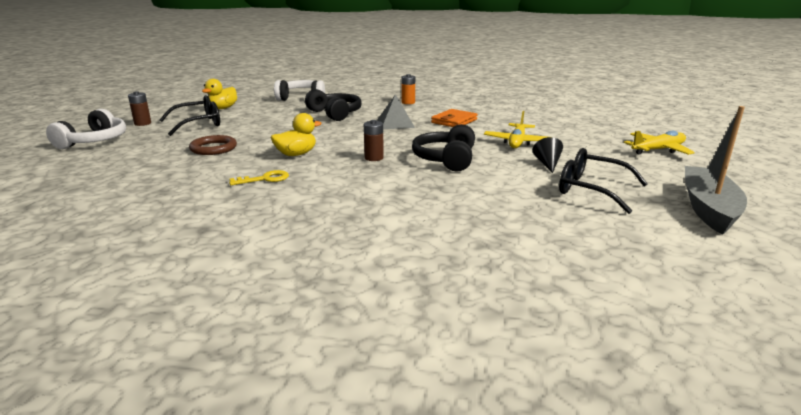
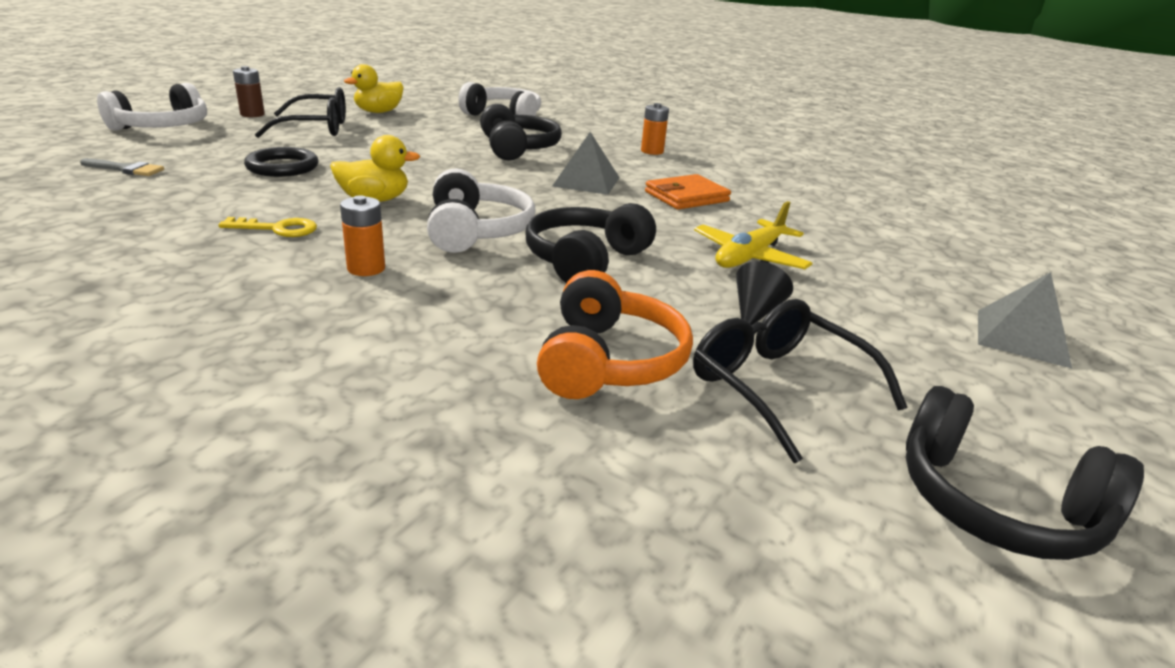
camera: 20 degrees right, 5 degrees up
brown ring [189,135,237,155] -> black ring [244,147,319,177]
brown battery [364,120,384,161] -> white headphones [427,169,536,253]
yellow plane [624,131,695,155] -> grey pyramid [978,272,1072,368]
grey boat [685,106,747,235] -> black headphones [906,386,1144,560]
none -> grey brush [80,158,164,176]
none -> orange battery [340,195,385,276]
none -> orange headphones [537,270,693,399]

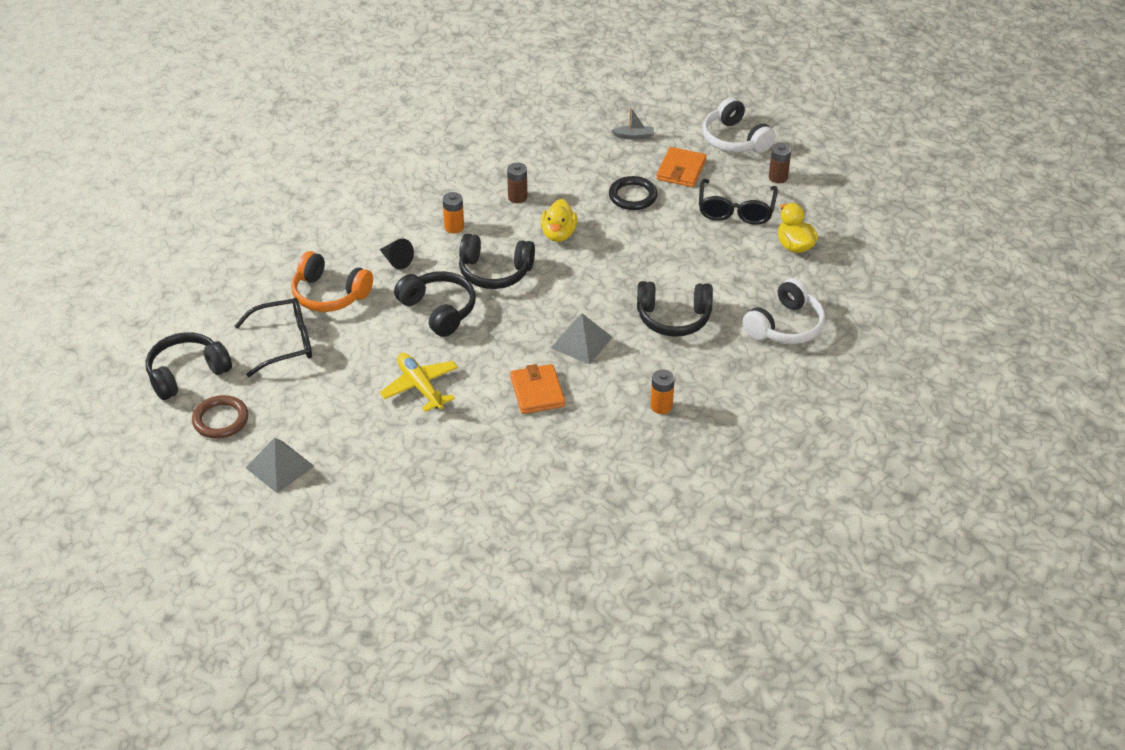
camera: 110 degrees right, 15 degrees up
grey brush [80,158,164,176] -> grey boat [611,107,654,140]
yellow key [218,217,317,237] -> brown battery [507,162,527,203]
white headphones [427,169,536,253] -> black headphones [459,234,535,289]
black cone [736,261,793,325] -> black cone moved to [380,239,414,270]
none -> brown ring [192,395,248,439]
none -> orange wallet [656,147,707,187]

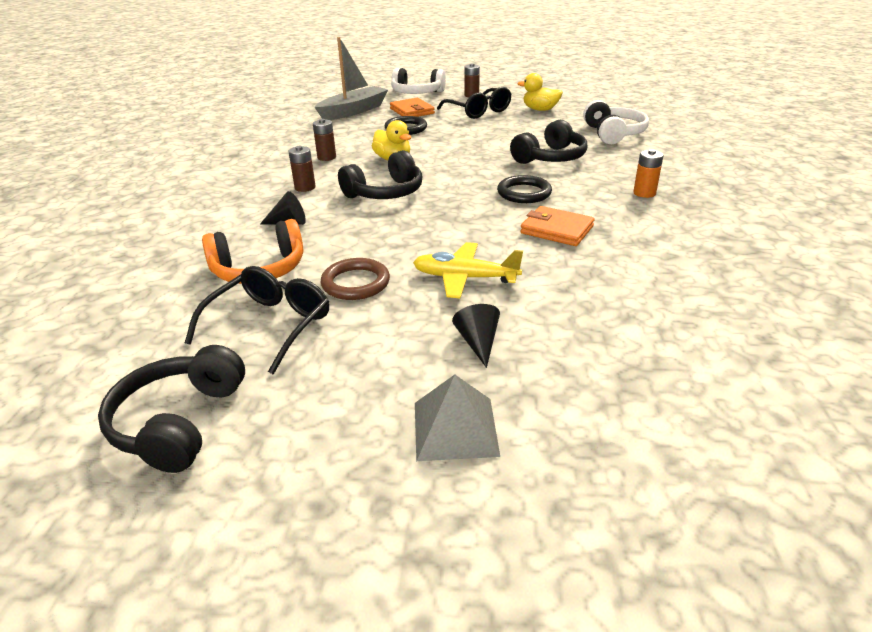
camera: 45 degrees left, 10 degrees down
brown ring [192,395,248,439] -> brown ring moved to [321,258,390,300]
black headphones [394,271,475,337] -> none
orange battery [443,192,464,233] -> brown battery [289,146,316,192]
grey pyramid [551,313,612,365] -> black ring [497,175,552,203]
grey boat [611,107,654,140] -> grey boat [315,37,388,120], size x2.36
none -> black cone [452,304,500,368]

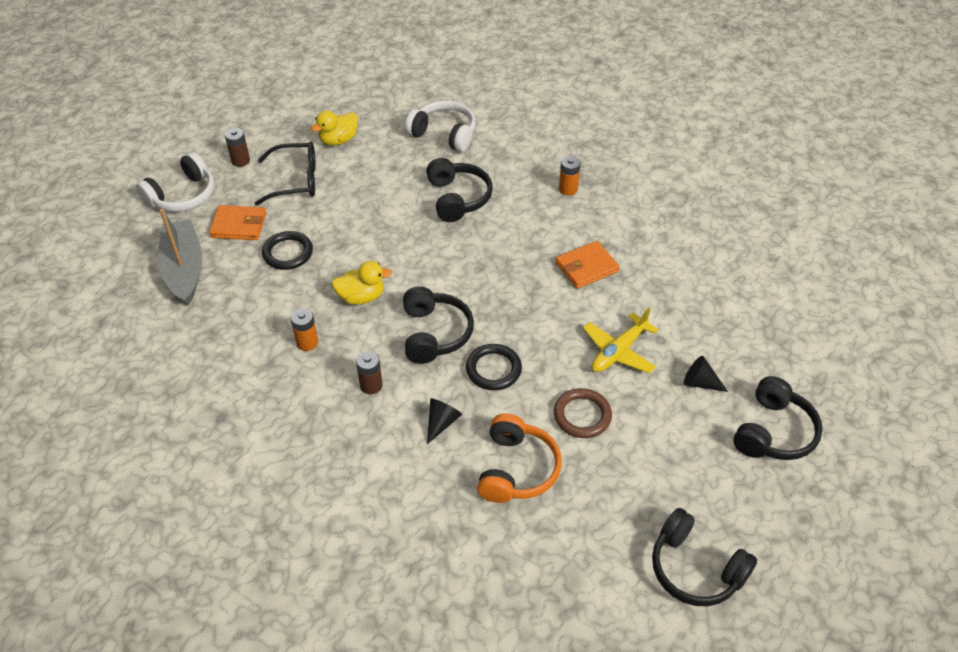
camera: 60 degrees left, 15 degrees up
black glasses [185,266,329,374] -> none
brown battery [313,119,336,161] -> orange battery [291,308,318,351]
grey pyramid [415,375,500,461] -> black headphones [733,376,823,460]
black ring [497,175,552,203] -> black ring moved to [466,344,522,390]

